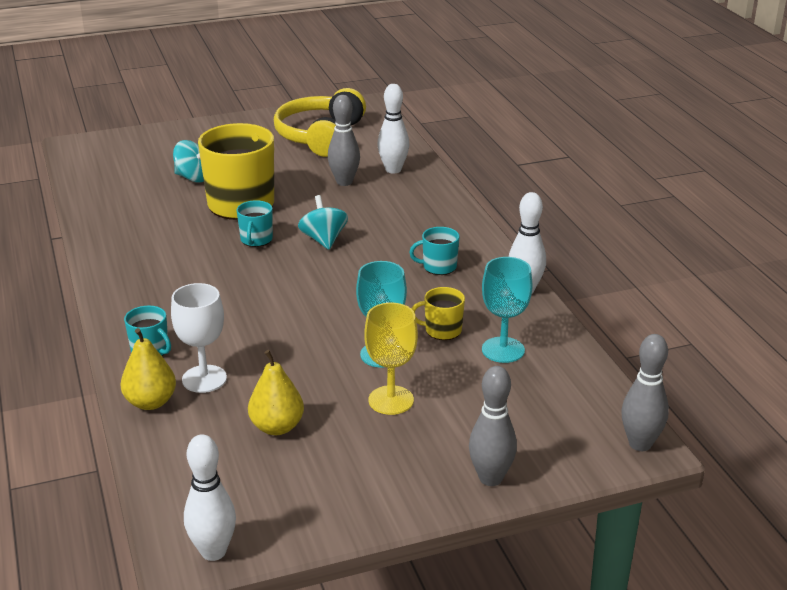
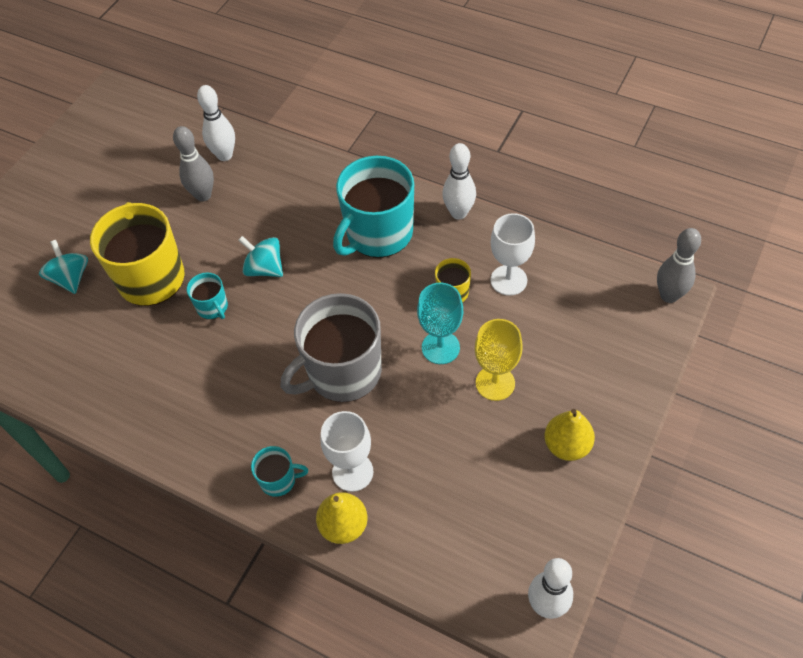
camera: 40 degrees left, 25 degrees up
turquoise spinning top [173,140,204,183] -> turquoise spinning top turned 90 degrees counterclockwise [39,240,88,294]
yellow pear [248,350,304,435] -> yellow pear moved to [544,409,595,461]
yellow headphones [274,88,366,157] -> none
turquoise mug [409,227,459,275] -> turquoise mug [333,156,414,258], size x2.19
grey bowling pin [469,366,517,486] -> none
turquoise goblet [482,257,533,363] -> white goblet [491,213,535,296]
none -> grey mug [280,293,382,402]

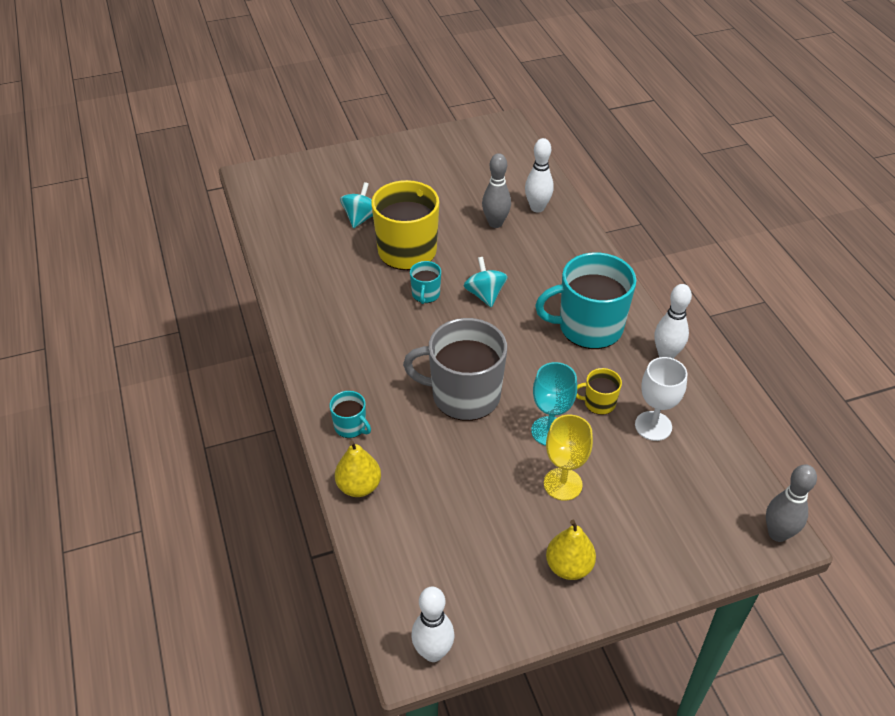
camera: 40 degrees right, 10 degrees down
white goblet [320,411,373,492] -> none

